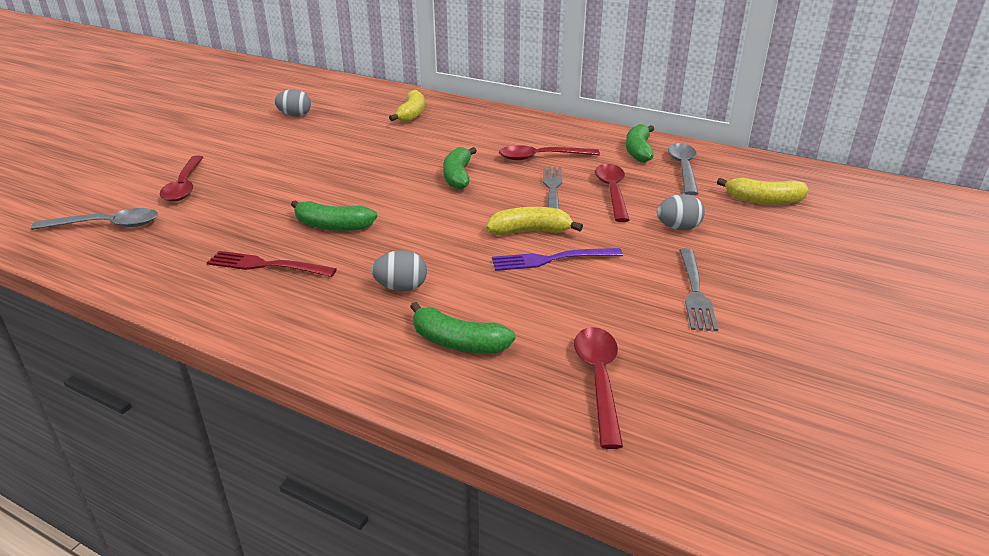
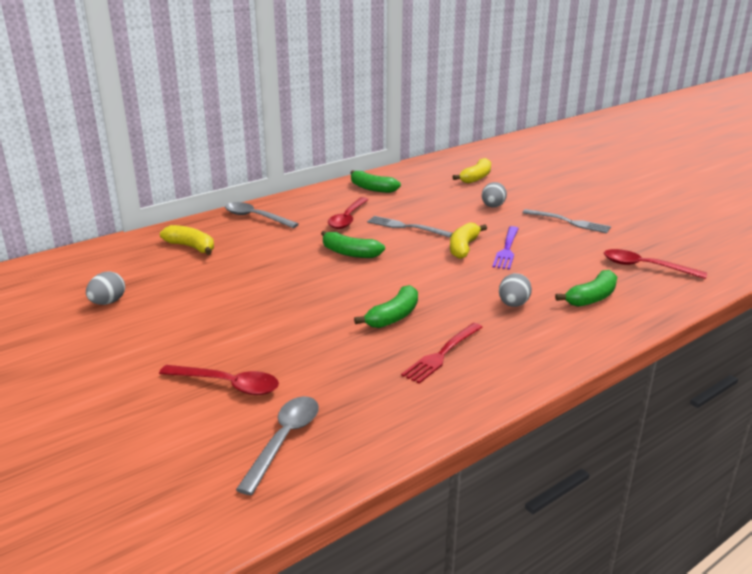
camera: 65 degrees left, 5 degrees down
red spoon [595,164,629,222] -> none
grey spoon [668,143,698,195] -> grey spoon moved to [225,202,299,228]

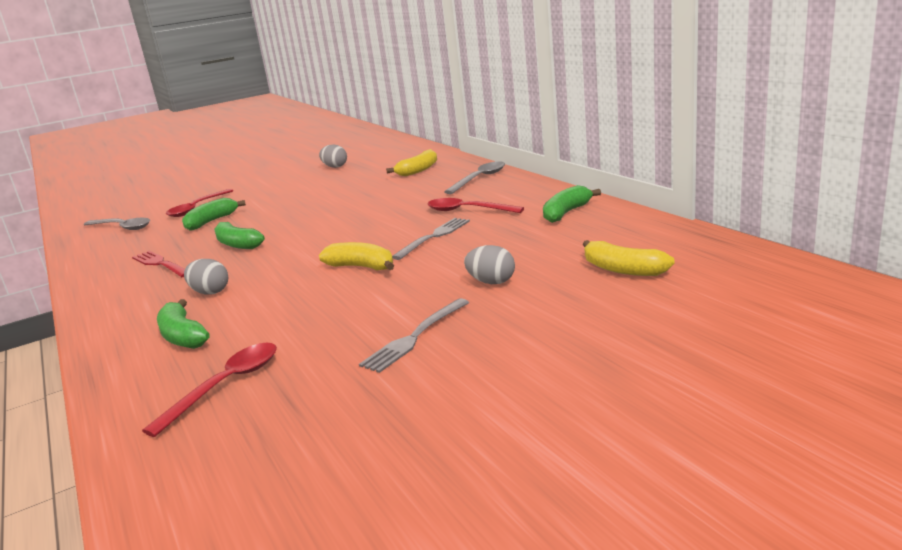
camera: 100 degrees right, 5 degrees down
green banana [321,231,385,258] -> green banana moved to [182,198,246,231]
purple fork [493,226,519,270] -> none

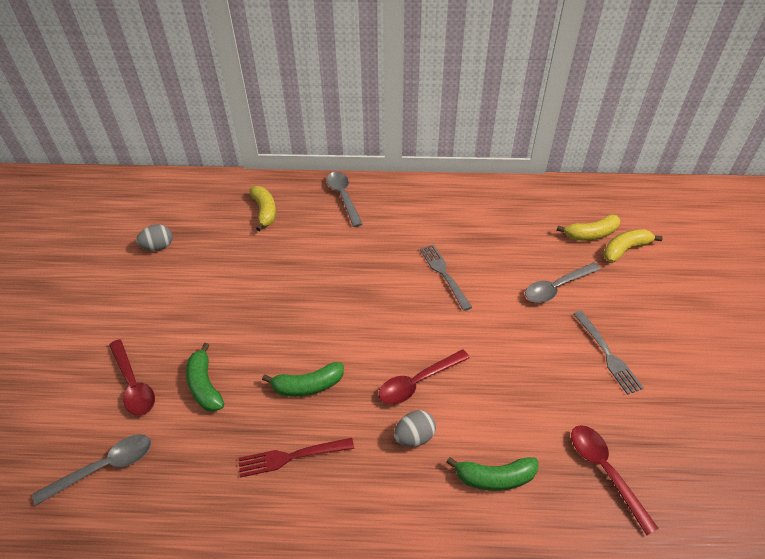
camera: 60 degrees left, 25 degrees up
yellow banana [319,242,394,270] -> yellow banana moved to [604,229,663,263]
red spoon [427,198,524,213] -> red spoon moved to [379,349,470,404]
grey egg [464,245,515,284] -> grey spoon [525,262,601,303]
green banana [543,185,601,223] -> none

